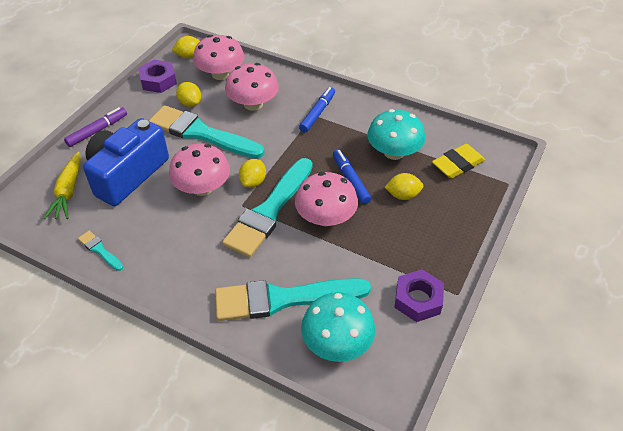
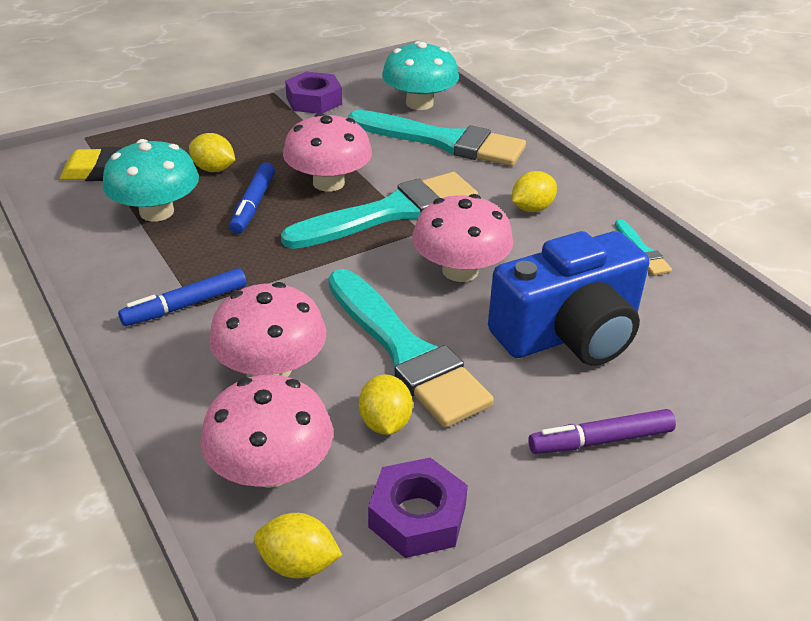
camera: 150 degrees left, 10 degrees down
yellow carrot [44,152,81,219] -> none
yellow lemon [239,159,266,188] -> yellow lemon moved to [512,171,557,212]

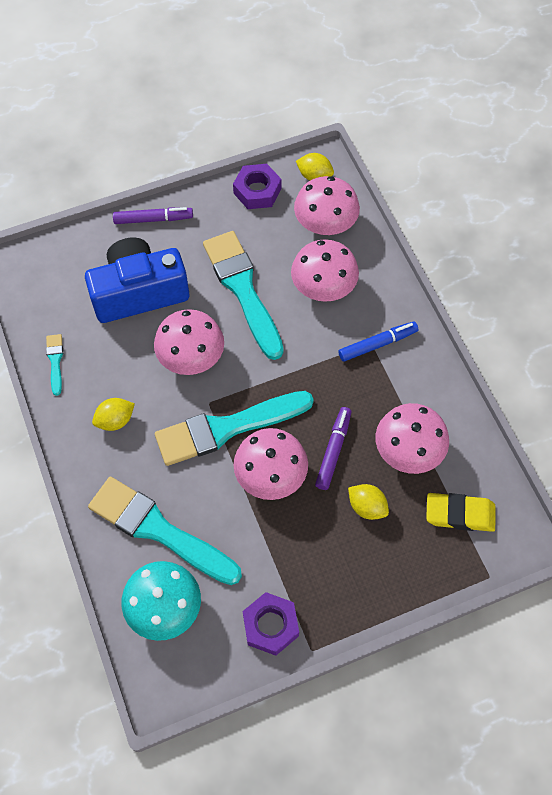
camera: 170 degrees left, 25 degrees up
turquoise mushroom [102,139,199,222] -> pink mushroom [376,403,449,474]
blue marker [229,162,275,234] -> purple marker [315,407,351,490]
yellow lemon [359,374,413,435] -> none

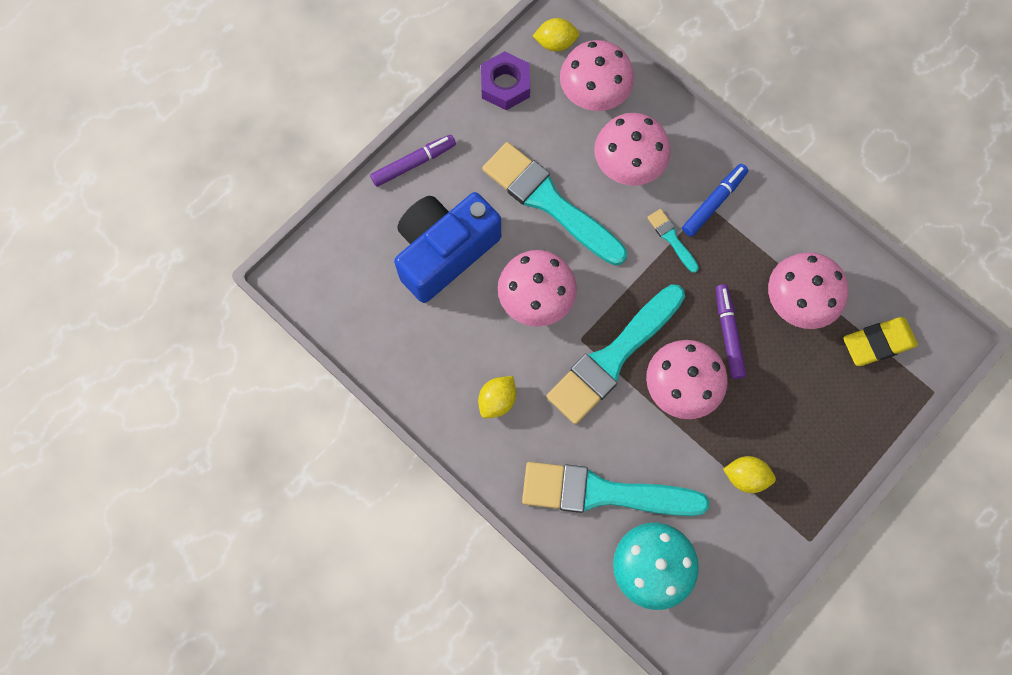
camera: 25 degrees left, 10 degrees up
turquoise brush [46,334,63,396] -> turquoise brush moved to [647,209,699,273]
purple nut [243,592,299,656] -> none
yellow lemon [348,484,389,520] -> yellow lemon moved to [723,456,776,493]

